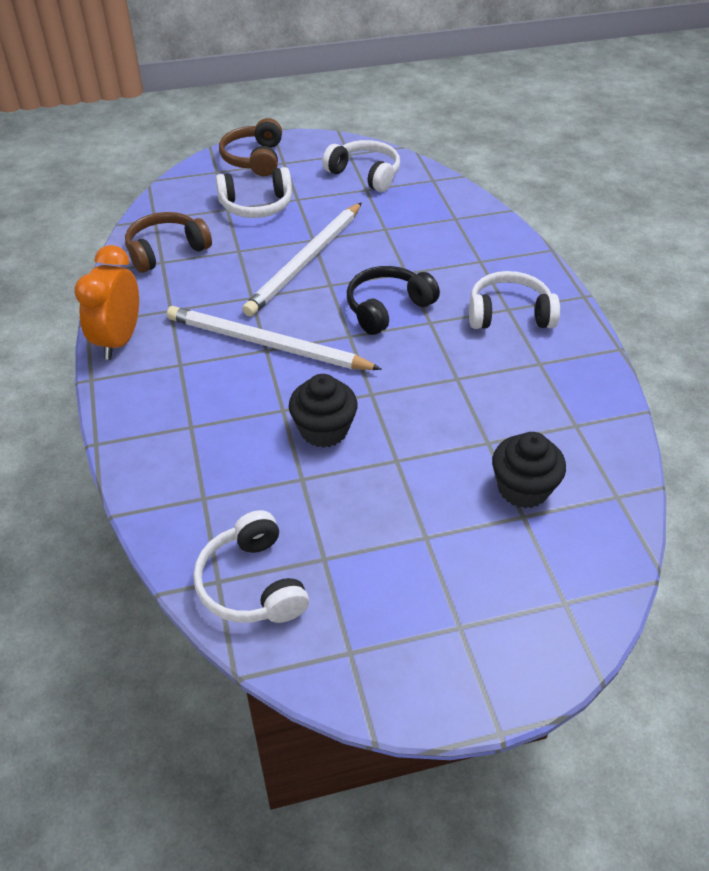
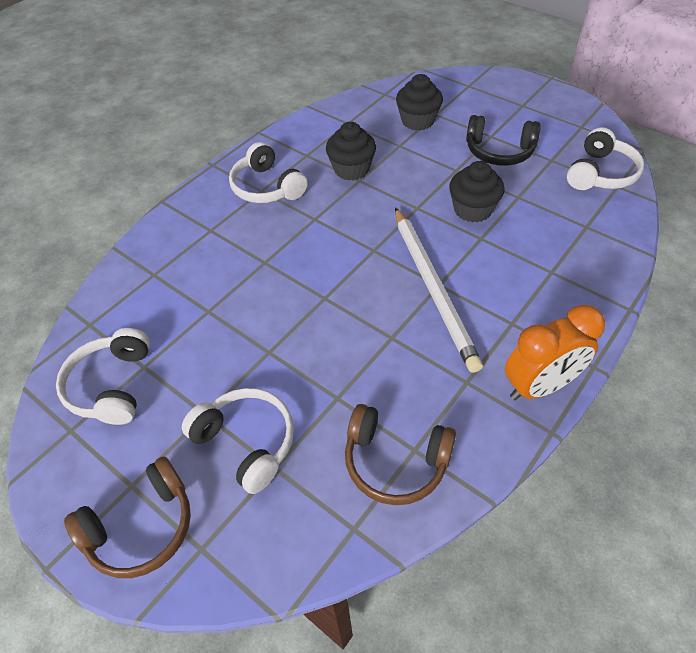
camera: 125 degrees left, 5 degrees up
white pencil [242,202,362,317] -> none
black headphones [347,266,440,335] -> black headphones moved to [466,115,541,166]
none -> black cupcake [326,122,376,181]

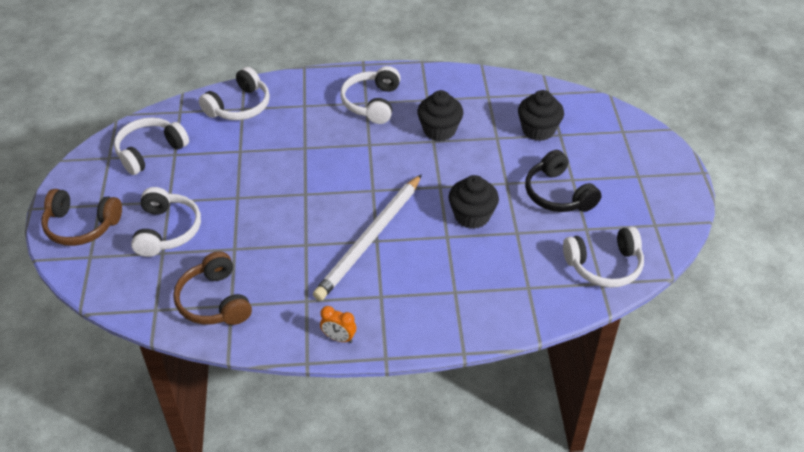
camera: 45 degrees right, 5 degrees down
orange clock [505,304,605,400] -> orange clock [320,306,356,343], size x0.50
none -> white headphones [199,67,270,120]

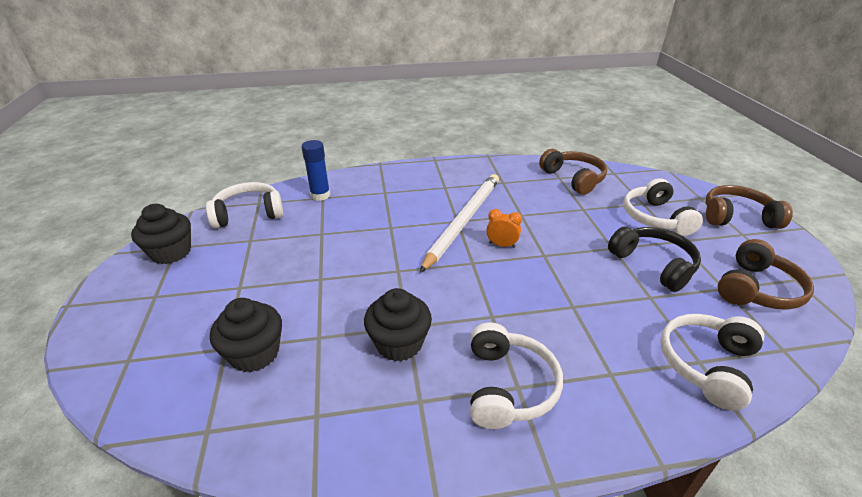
camera: 175 degrees right, 10 degrees down
white headphones [114,118,189,175] -> brown headphones [717,239,814,310]
orange clock [320,306,356,343] -> orange clock moved to [486,209,522,248]
black cupcake [448,175,499,229] -> black cupcake moved to [131,204,191,264]
black headphones [525,150,602,212] -> black headphones moved to [608,227,701,292]
none -> blue glue stick [302,140,330,201]

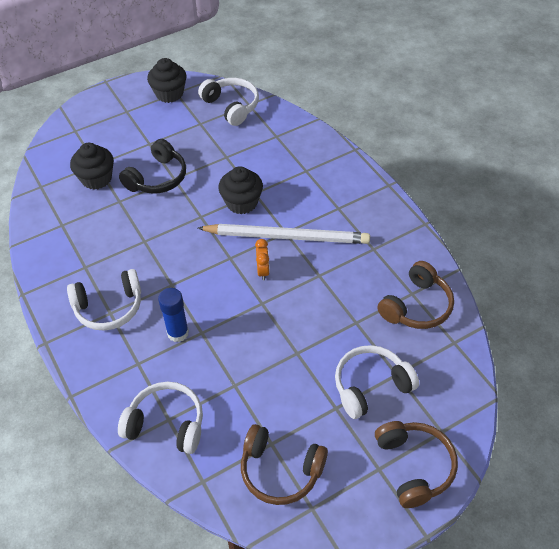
camera: 70 degrees right, 15 degrees up
blue glue stick [302,140,330,201] -> blue glue stick moved to [158,288,189,342]
black cupcake [364,288,432,361] -> black cupcake moved to [218,166,263,214]
black headphones [608,227,701,292] -> black headphones moved to [119,139,186,194]

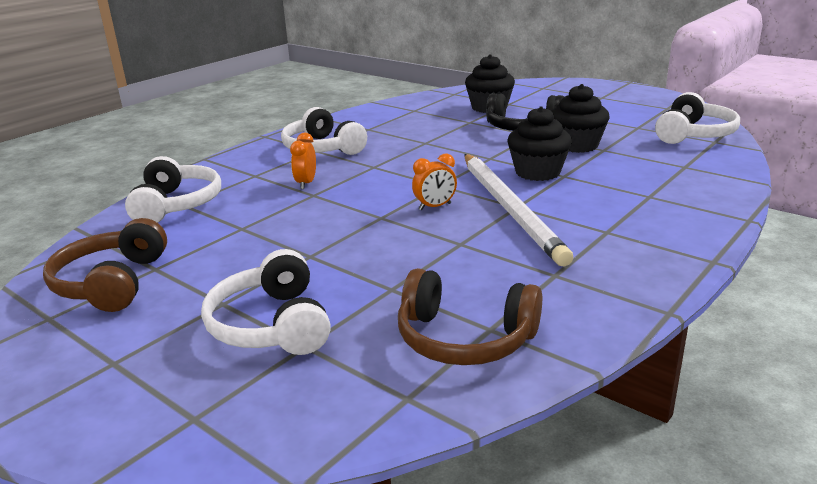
camera: 70 degrees right, 25 degrees down
black cupcake [147,58,186,103] -> black cupcake moved to [551,84,610,153]
blue glue stick [158,288,189,342] -> orange clock [290,133,316,189]
white headphones [335,345,419,419] -> white headphones turned 150 degrees counterclockwise [201,249,331,355]
brown headphones [375,421,458,508] -> none

